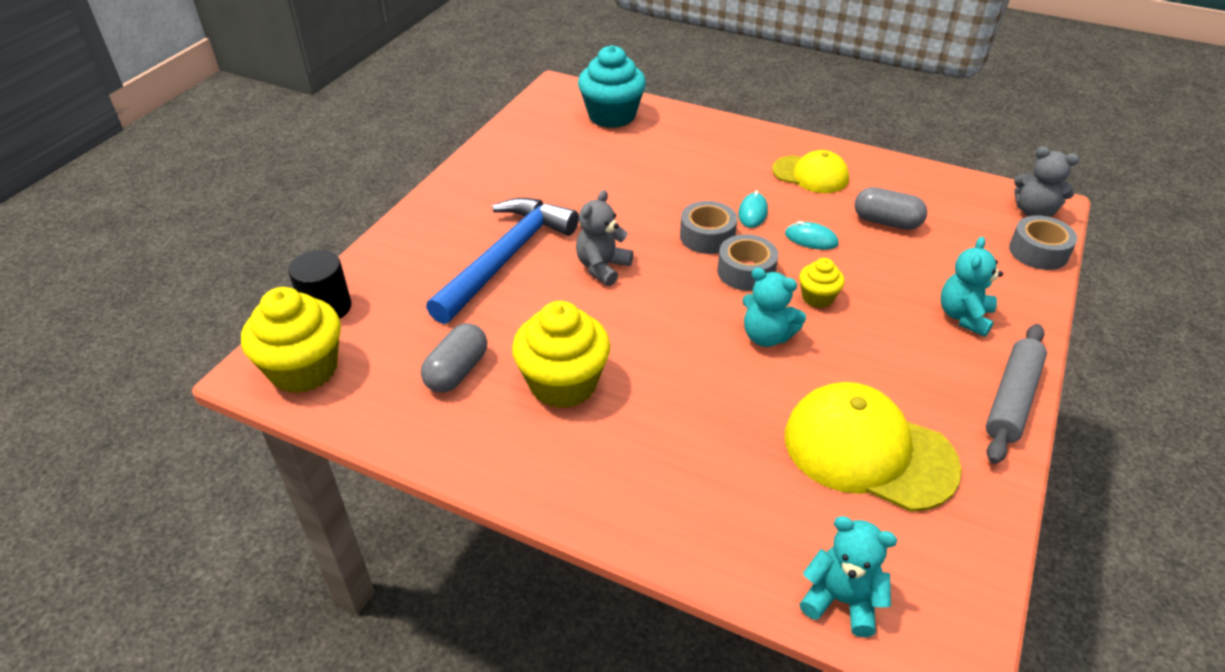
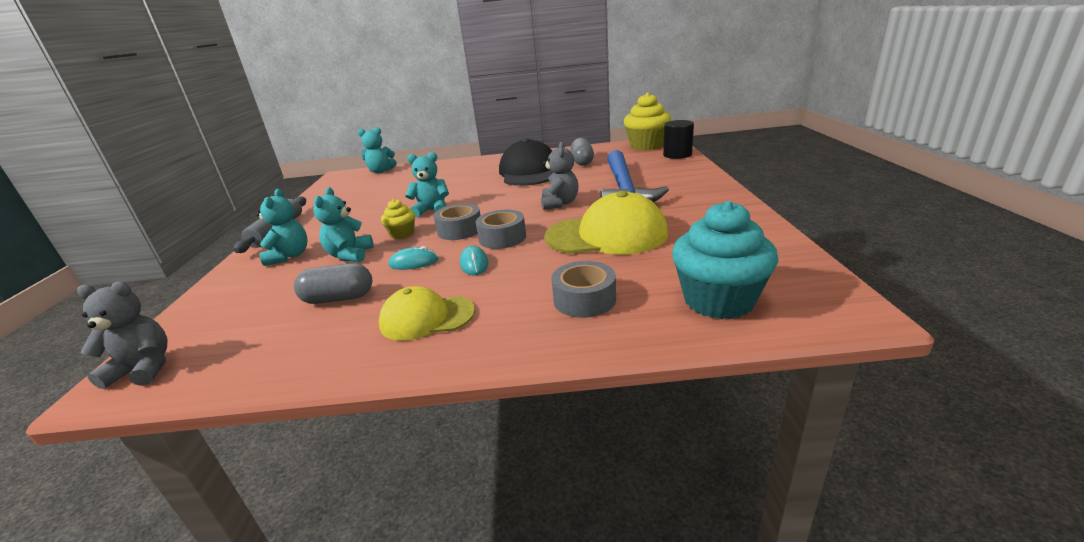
camera: 155 degrees right, 15 degrees down
yellow cupcake [512,301,610,408] -> black cap [499,138,554,186]
yellow cap [785,382,962,512] -> yellow cap moved to [545,191,668,255]
grey tape [1009,215,1077,270] -> grey tape moved to [551,261,616,318]
none -> turquoise teddy bear [313,187,374,262]

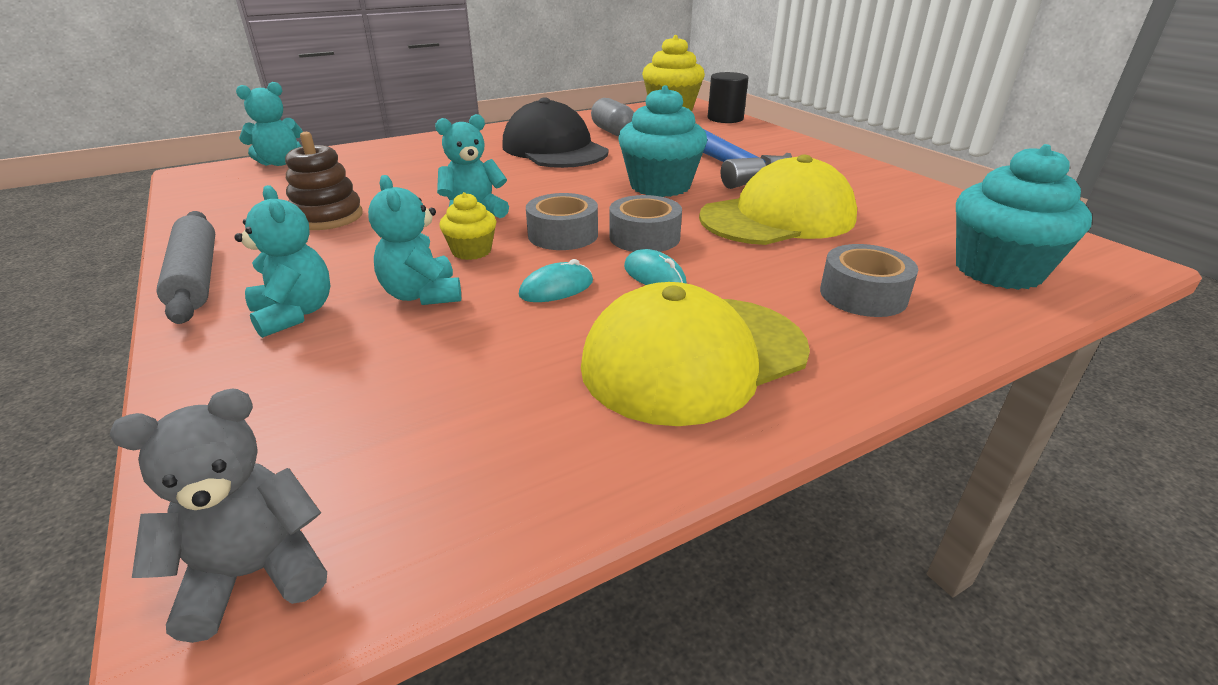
camera: 30 degrees left, 5 degrees up
grey capsule [294,263,372,304] -> none
yellow cap [379,286,475,341] -> yellow cap [581,282,810,426], size x1.62
grey teddy bear [541,142,579,210] -> turquoise cupcake [618,85,707,197]
none -> brown stacking toy [285,132,362,230]

